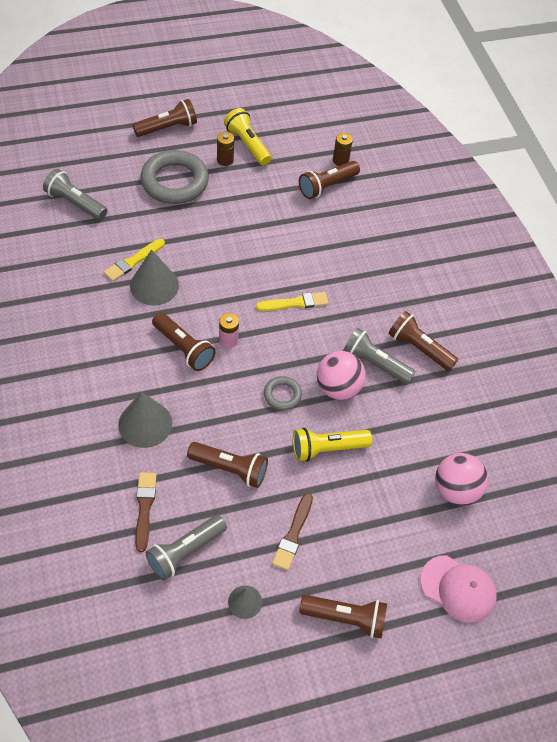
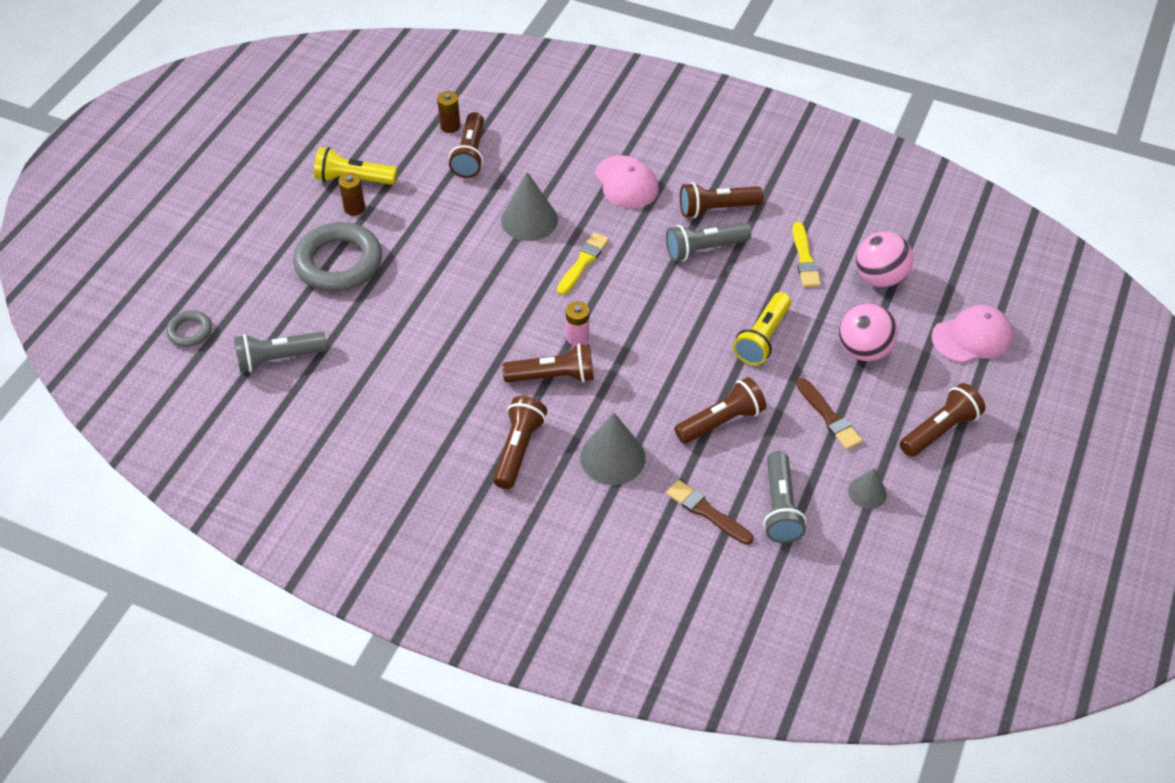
camera: 45 degrees left, 5 degrees down
yellow brush [104,239,165,281] -> yellow brush moved to [793,222,821,287]
grey cone [130,249,179,306] -> grey cone moved to [501,172,558,241]
brown flashlight [133,99,197,137] -> brown flashlight moved to [493,396,547,489]
grey ring [264,376,302,410] -> grey ring moved to [166,310,212,347]
pink ball [317,351,366,400] -> pink ball moved to [838,303,898,361]
none -> pink cap [595,155,659,209]

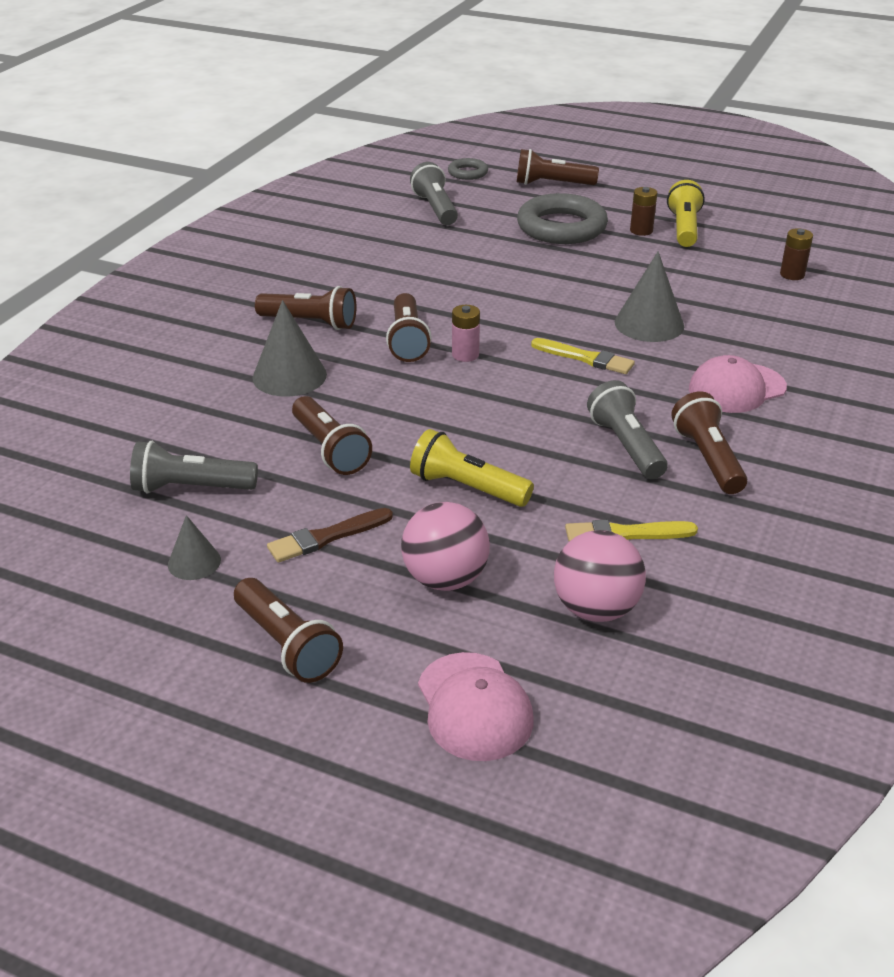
camera: 90 degrees right, 15 degrees down
brown flashlight [449,112,484,178] -> brown flashlight moved to [517,149,599,185]
brown brush [666,480,753,545] -> none

